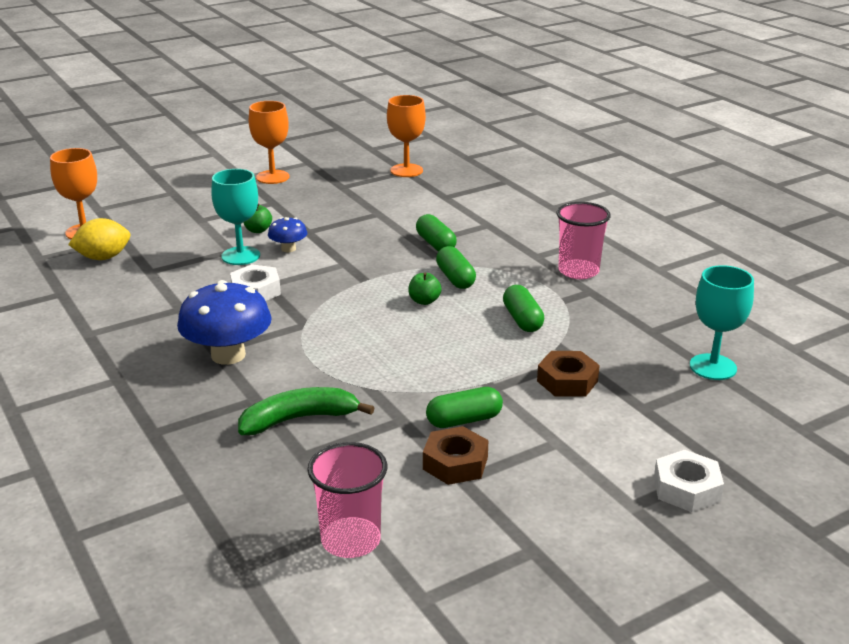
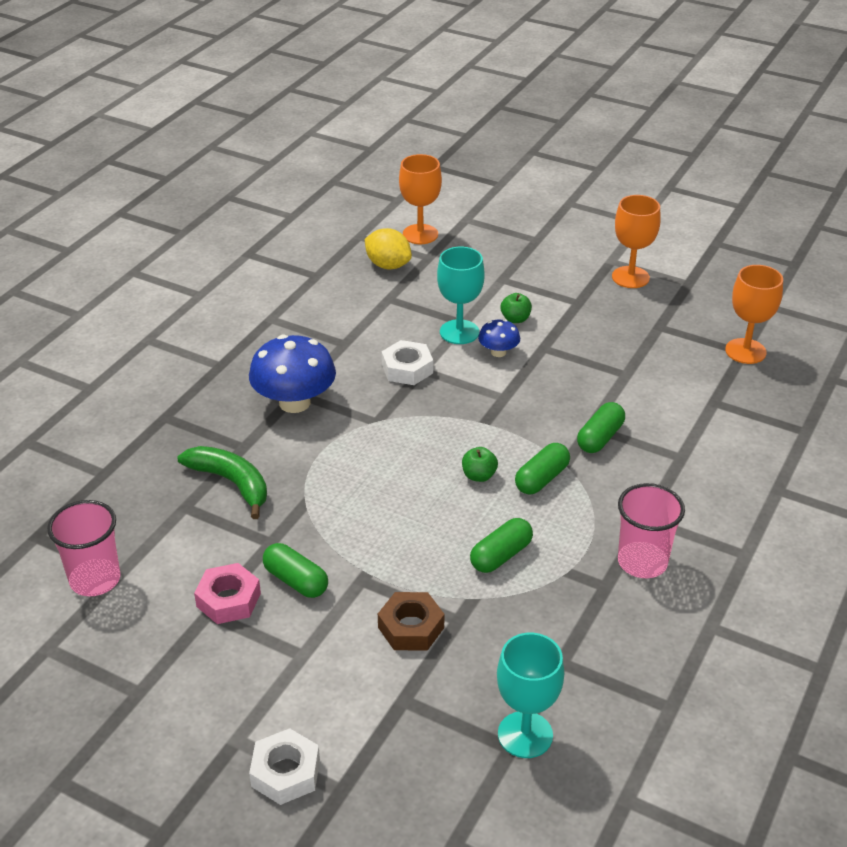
camera: 60 degrees right, 10 degrees up
brown nut [423,426,489,485] -> pink nut [194,563,261,624]

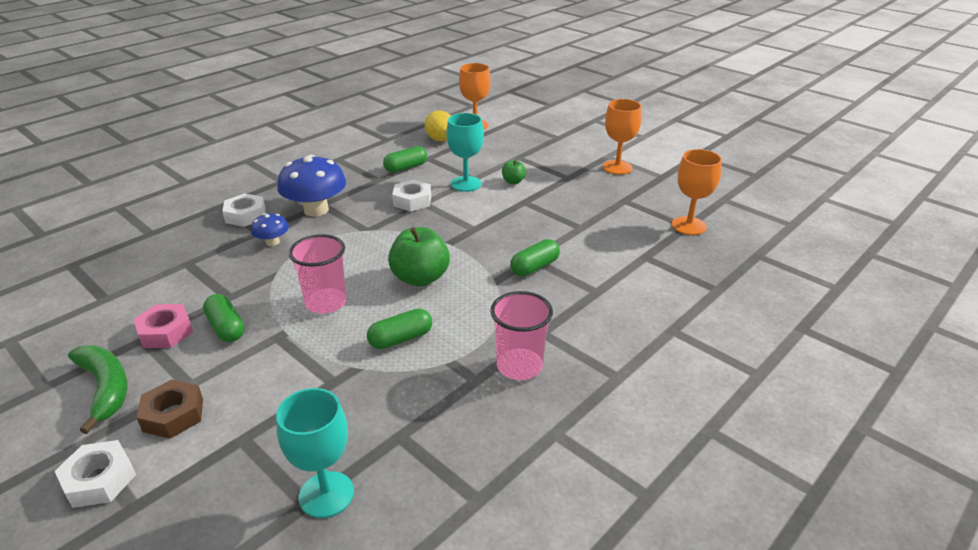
camera: 15 degrees right, 5 degrees down
pink cup [47,500,121,596] -> pink cup moved to [289,234,347,314]
green banana [177,446,267,519] -> green banana moved to [68,346,128,434]
brown nut [378,592,445,650] -> brown nut moved to [137,379,203,439]
green apple [462,447,498,482] -> green apple [388,227,450,287], size x1.98
blue mushroom [478,319,520,357] -> blue mushroom moved to [251,213,289,246]
green capsule [515,443,570,495] -> green capsule moved to [383,146,427,173]
none -> white nut [222,193,266,227]

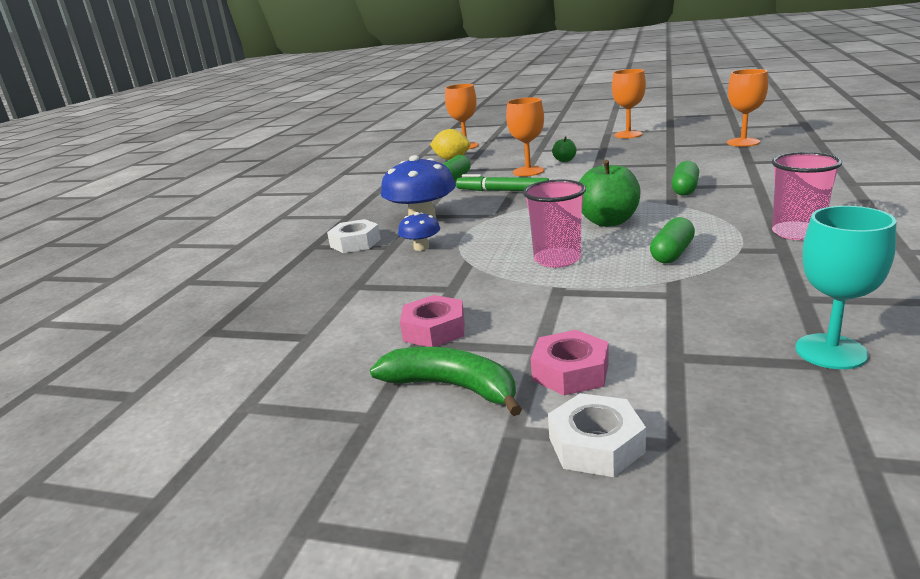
camera: 25 degrees left, 10 degrees down
brown nut [137,379,203,439] -> pink nut [531,330,609,396]
green capsule [203,294,245,342] -> none
white nut [392,180,431,212] -> green marker [456,174,549,191]
turquoise goblet [446,113,484,192] -> orange goblet [506,97,544,176]

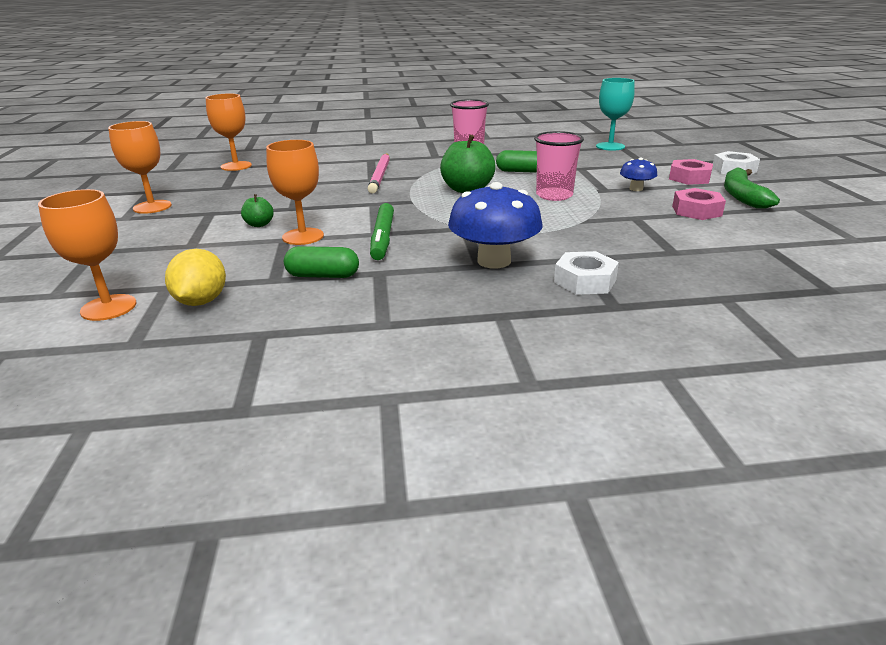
camera: 115 degrees left, 5 degrees up
blue mushroom [398,212,440,251] -> blue mushroom moved to [620,157,657,191]
green capsule [672,161,699,196] -> pink pencil [368,153,390,194]

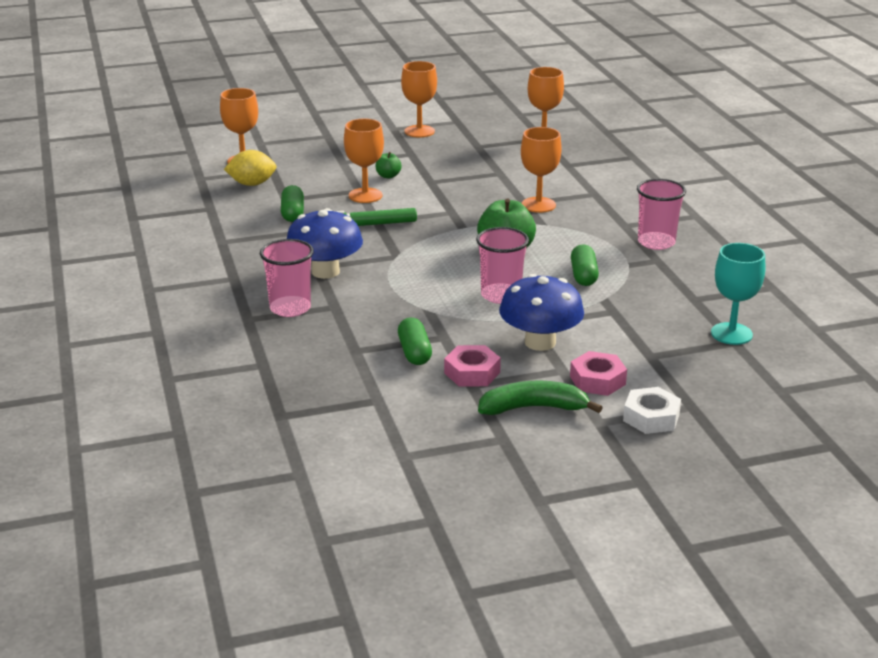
camera: 80 degrees right, 0 degrees up
pink pencil [368,153,390,194] -> orange goblet [521,127,562,213]
white nut [554,251,619,295] -> pink cup [260,239,314,317]
blue mushroom [620,157,657,191] -> blue mushroom [499,274,584,351], size x1.95
none -> green capsule [398,318,432,365]

